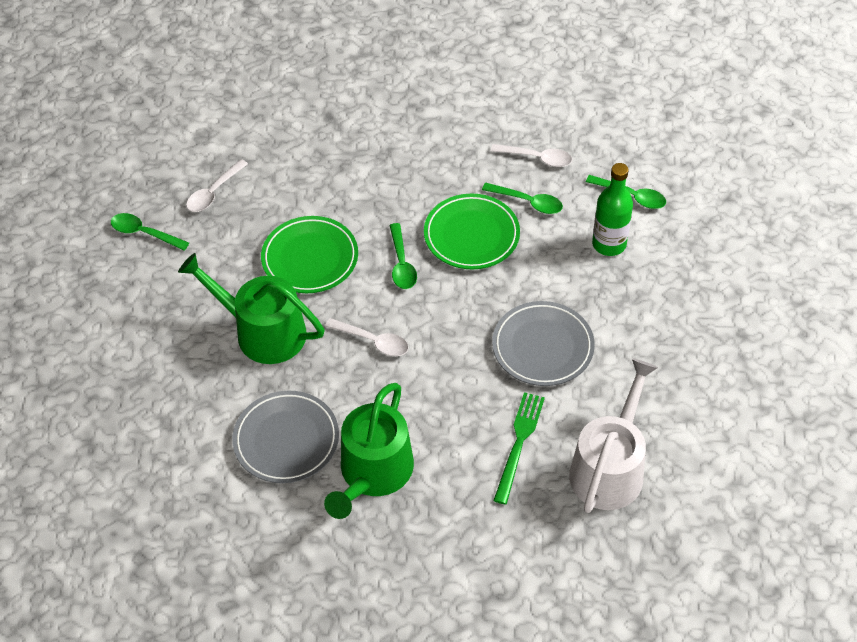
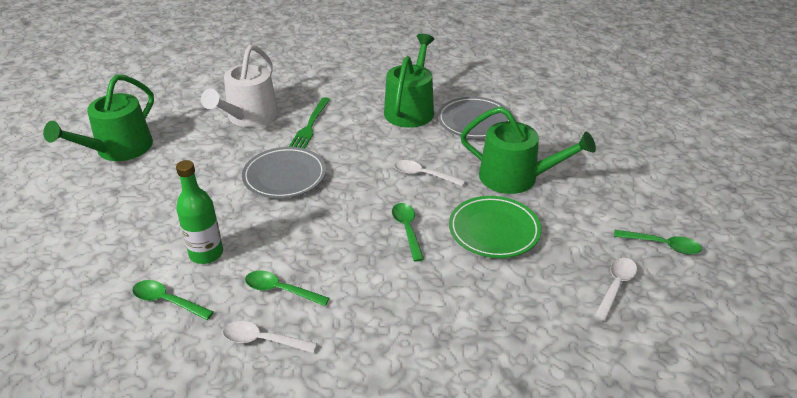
camera: 175 degrees right, 15 degrees down
green plate [424,194,520,270] -> none
none -> green watering can [43,74,154,161]

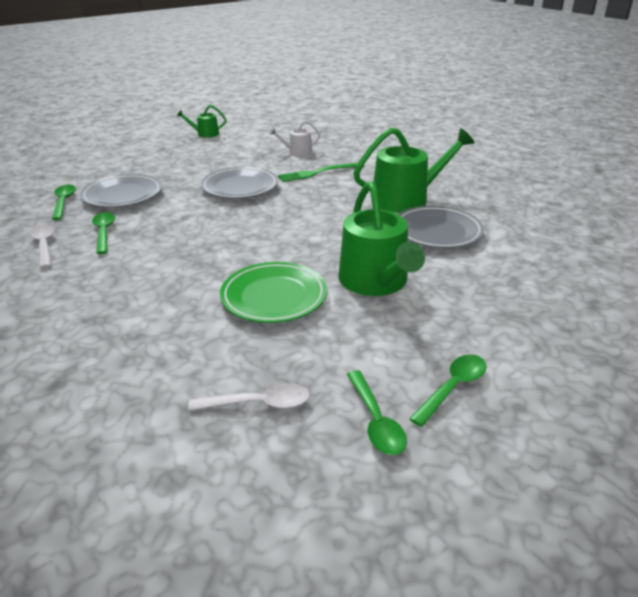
camera: 55 degrees right, 5 degrees down
green watering can [43,74,154,161] -> green watering can [177,105,227,138], size x0.49
green bottle [176,160,223,264] -> grey plate [80,174,162,208]
white watering can [201,45,278,127] -> white watering can [269,120,320,156], size x0.49
green spoon [392,203,424,262] -> green spoon moved to [409,354,487,427]
white spoon [394,160,466,186] -> none

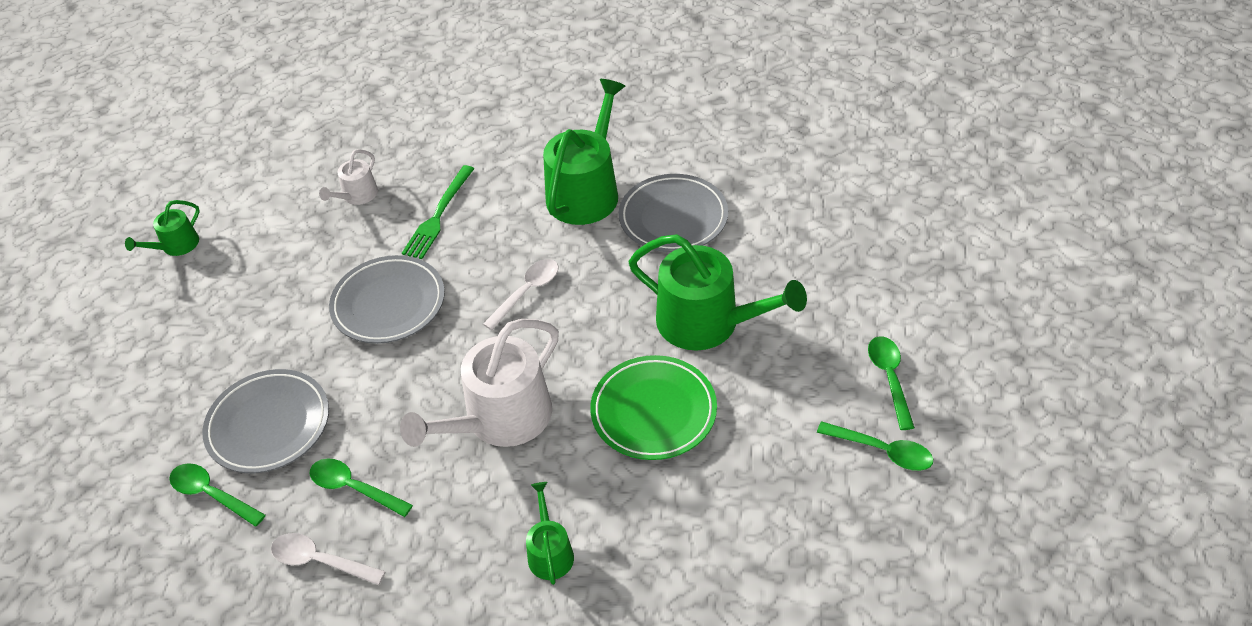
camera: 45 degrees left, 15 degrees up
white spoon [188,383,310,411] -> white spoon moved to [483,259,559,330]
none -> white watering can [400,319,559,447]
none -> green watering can [526,482,574,585]

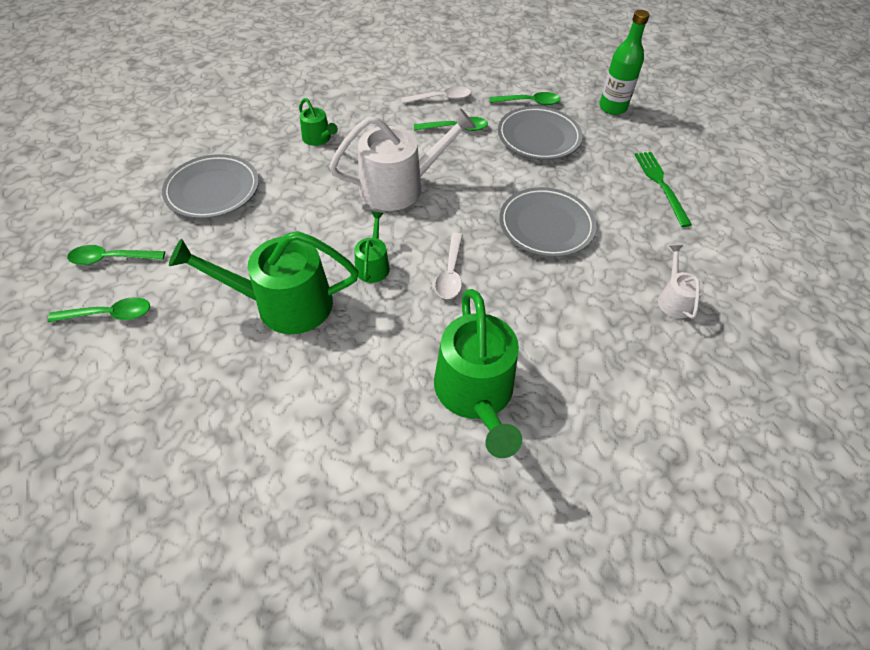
camera: 145 degrees right, 5 degrees up
green watering can [125,200,200,256] -> green watering can moved to [354,212,390,283]
white watering can [400,319,559,447] -> white watering can turned 60 degrees clockwise [329,108,476,211]
green fork [402,165,474,259] -> green fork moved to [634,152,692,227]
green plate [590,355,717,460] -> none
grey plate [619,174,728,252] -> grey plate moved to [162,154,259,219]
green spoon [868,336,915,430] -> green spoon turned 60 degrees counterclockwise [48,297,150,322]
none -> green bottle [599,10,650,115]

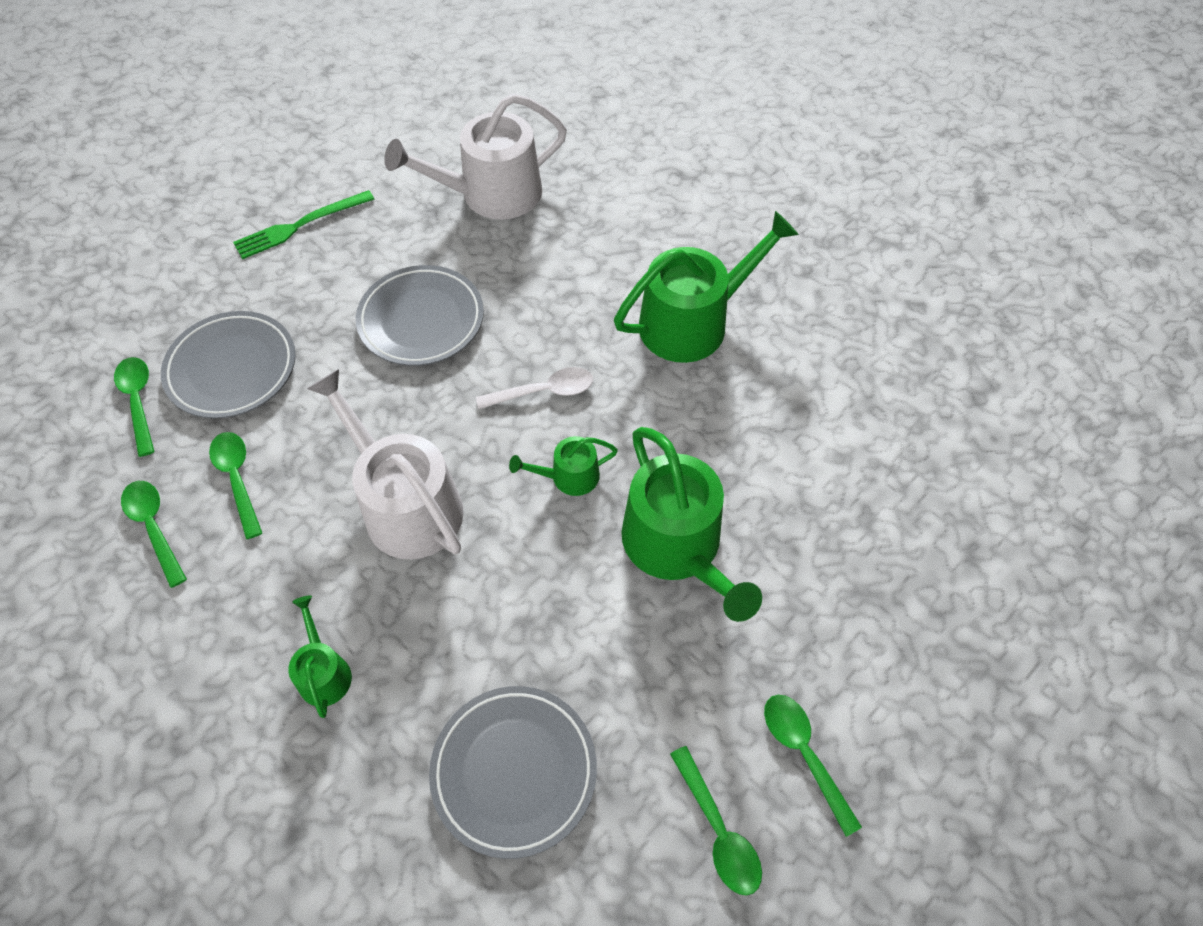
camera: 110 degrees left, 5 degrees up
green watering can [299,98,338,146] -> green watering can turned 45 degrees counterclockwise [288,596,352,718]
white spoon [401,86,471,104] -> green spoon [121,481,187,588]
green bottle [599,10,650,115] -> none
white watering can [658,245,704,319] -> white watering can [384,94,567,220], size x2.03

